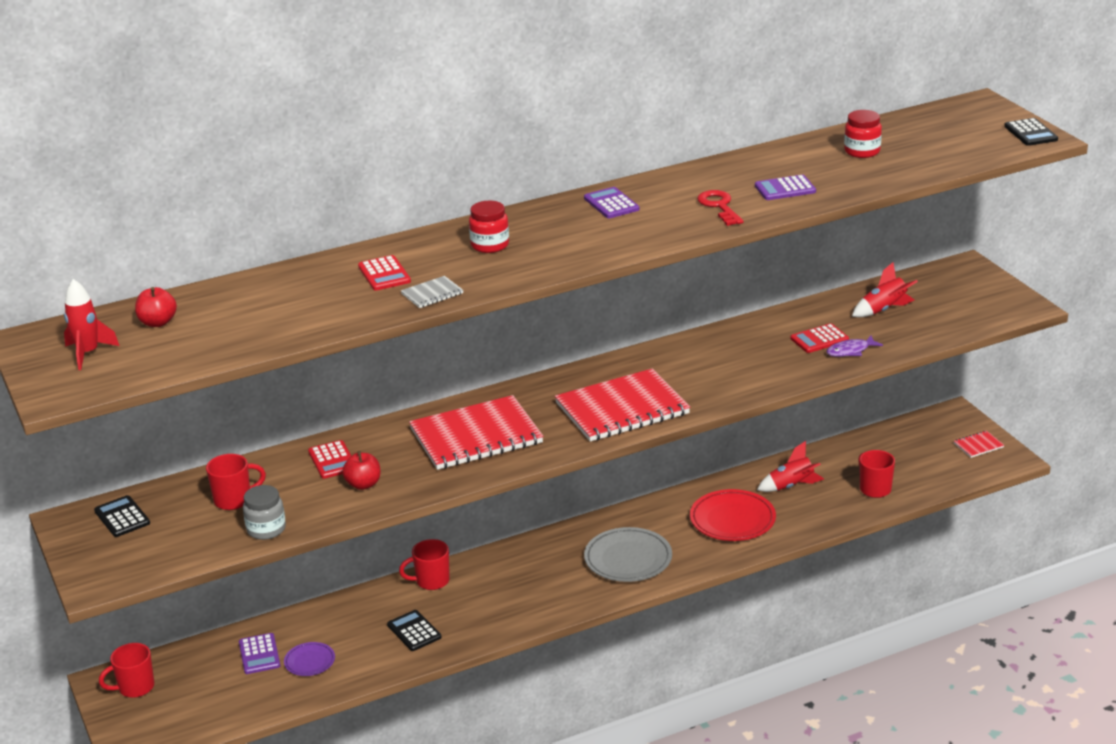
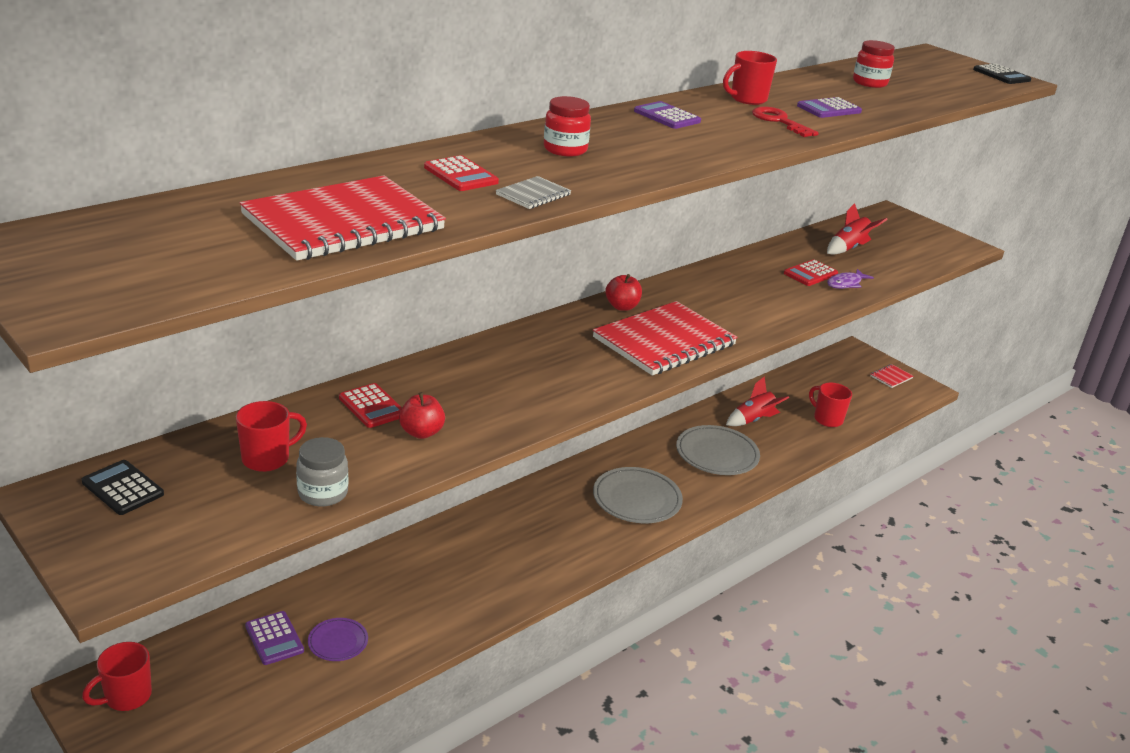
camera: 20 degrees left, 0 degrees up
red rocket [64,279,119,370] -> none
red apple [135,287,177,327] -> red apple moved to [605,274,642,311]
black calculator [387,610,442,651] -> none
red mug [399,539,450,590] -> red mug moved to [723,51,777,105]
red notebook [409,395,544,470] -> red notebook moved to [239,175,446,261]
red plate [690,489,776,541] -> grey plate [676,425,760,475]

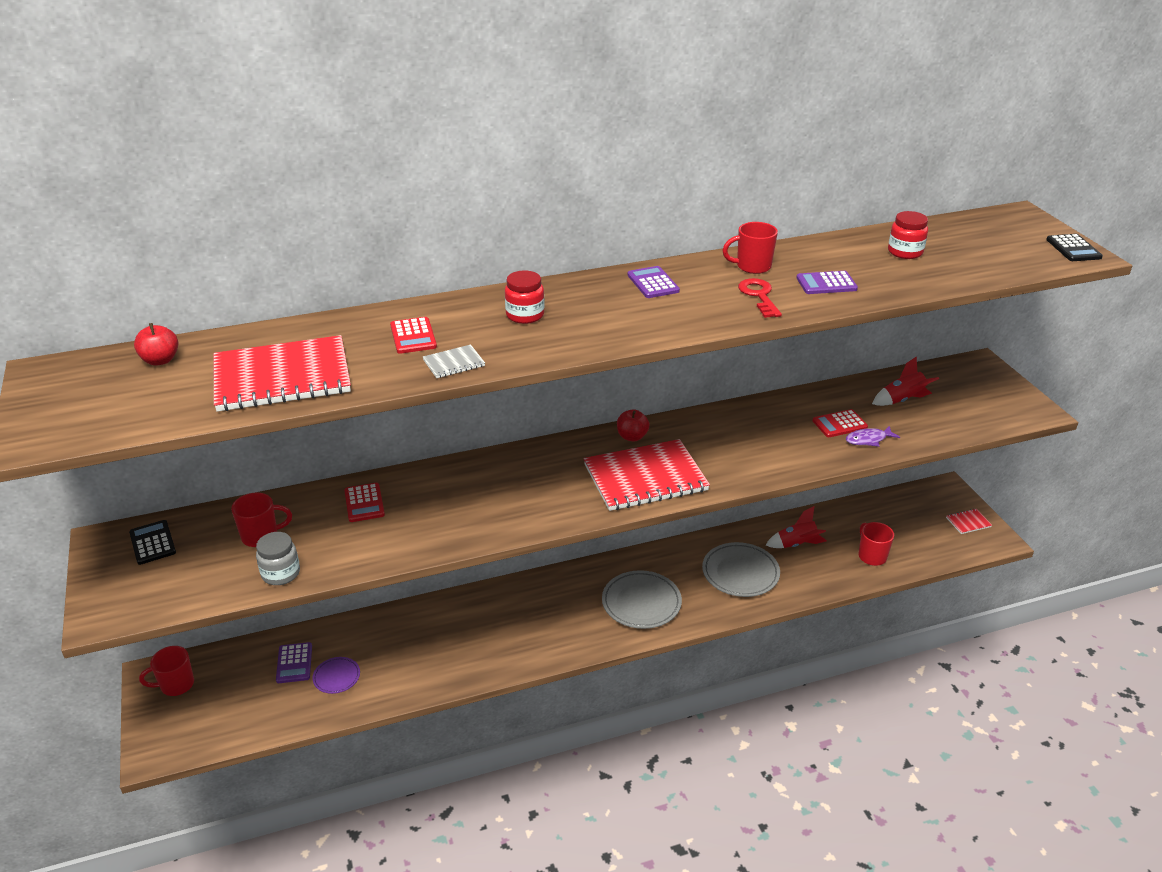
camera: 25 degrees right, 5 degrees up
red apple [399,392,445,439] -> red apple moved to [134,323,178,366]

